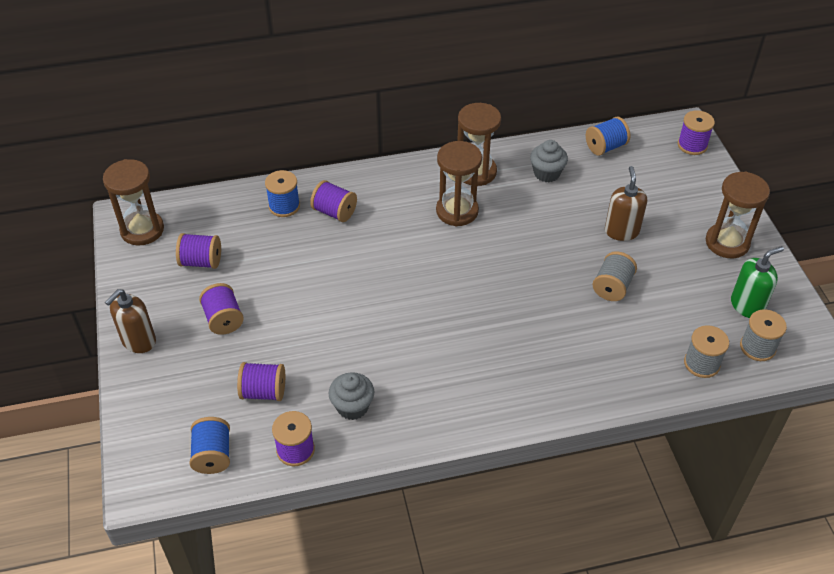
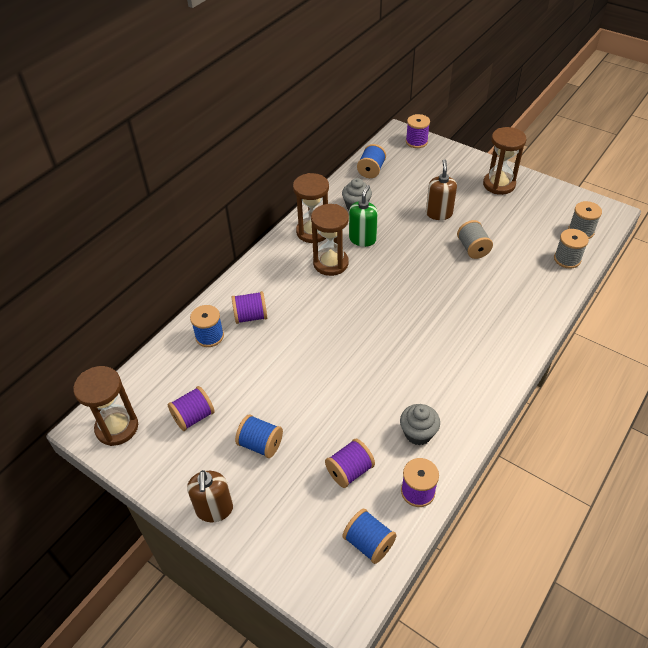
camera: 40 degrees left, 0 degrees up
purple spool [199,283,244,335] -> blue spool [235,414,283,458]
brown soap dispenser [605,166,647,241] -> brown soap dispenser turned 45 degrees clockwise [426,159,457,220]
green soap dispenser [731,246,784,318] -> green soap dispenser moved to [349,185,378,247]

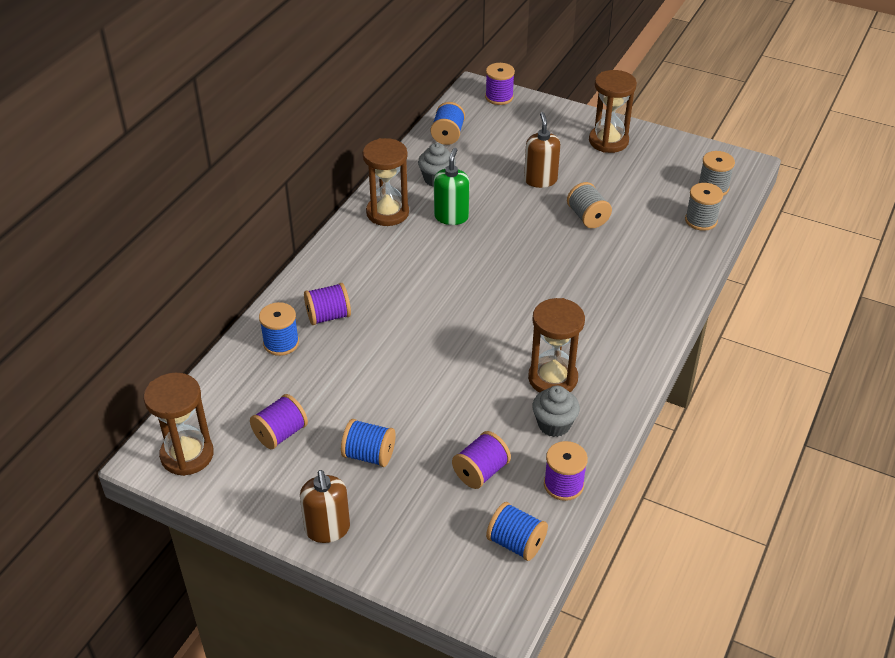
camera: 10 degrees left, 5 degrees down
brown hourglass [311,204,349,276] -> brown hourglass moved to [528,298,585,393]

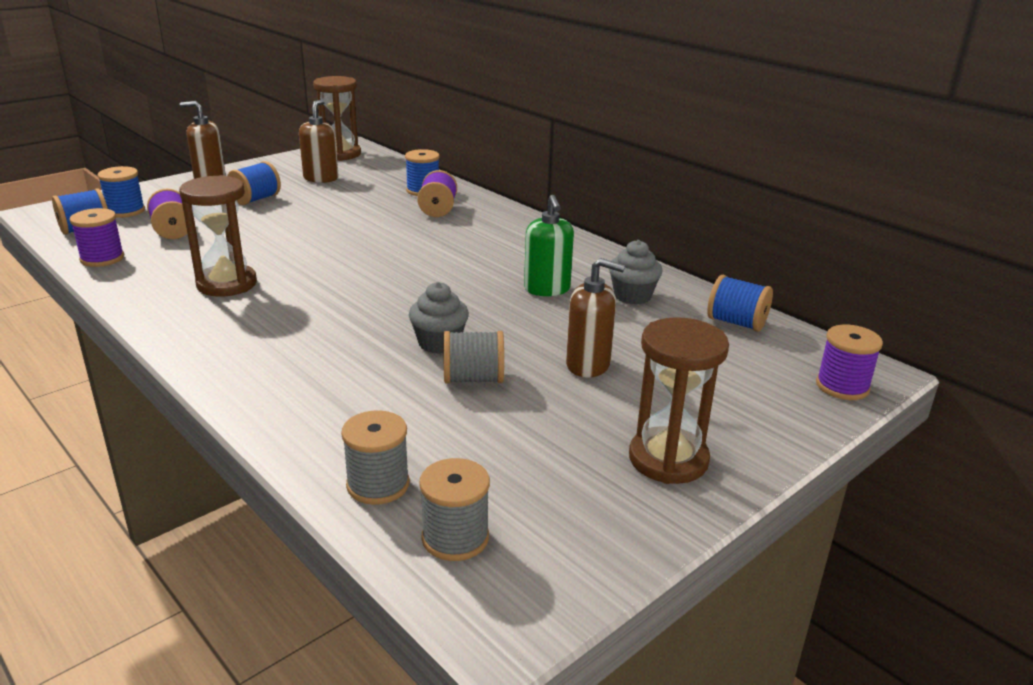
camera: 110 degrees right, 15 degrees down
purple spool [250,394,308,449] -> brown soap dispenser [299,100,339,183]
brown hourglass [362,138,409,226] -> none
green soap dispenser [434,148,469,225] -> green soap dispenser turned 45 degrees clockwise [524,195,574,296]
grey cupcake [532,386,580,437] -> grey cupcake moved to [409,282,469,354]
none -> blue spool [97,166,145,218]

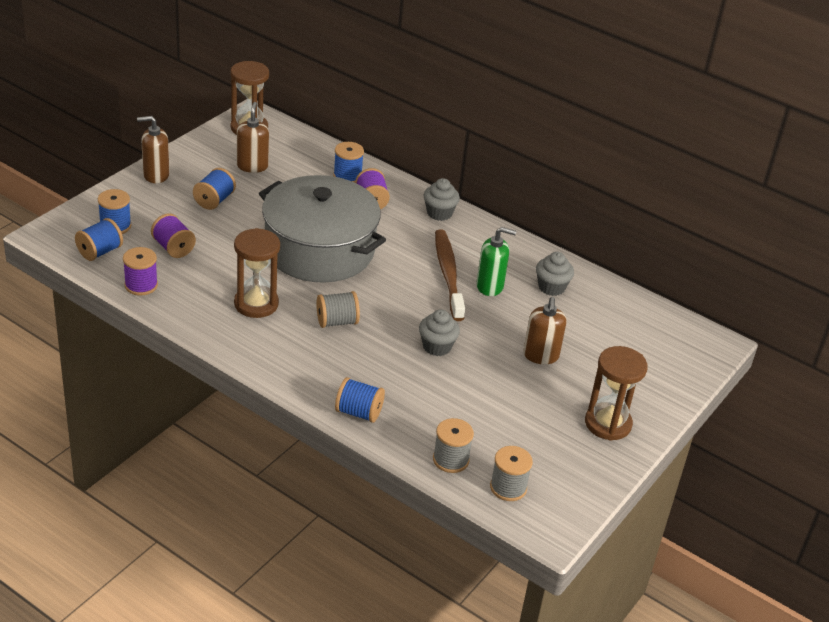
camera: 15 degrees left, 10 degrees up
grey spool [444,331,504,384] -> grey spool moved to [316,291,360,328]
green soap dispenser [524,195,574,296] -> green soap dispenser turned 60 degrees counterclockwise [476,227,517,296]
brown soap dispenser [566,258,625,378] -> brown soap dispenser turned 90 degrees clockwise [523,297,567,364]
blue spool [707,275,773,332] -> blue spool moved to [335,377,385,423]
purple spool [816,325,883,400] -> none
none -> grey pot [259,175,386,283]
none -> grey cupcake [424,178,460,221]
none -> brown toothbrush [435,229,465,321]

